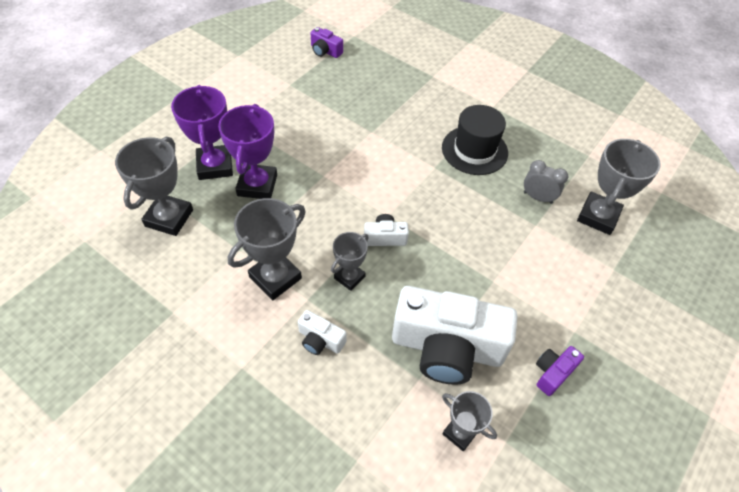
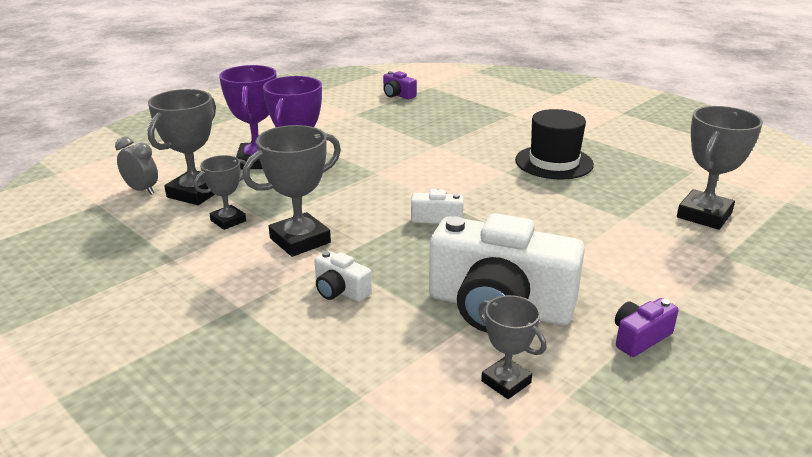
camera: 10 degrees right, 25 degrees down
grey trophy [331,232,369,291] -> grey trophy moved to [194,155,246,230]
grey clock [524,160,569,204] -> grey clock moved to [115,137,158,195]

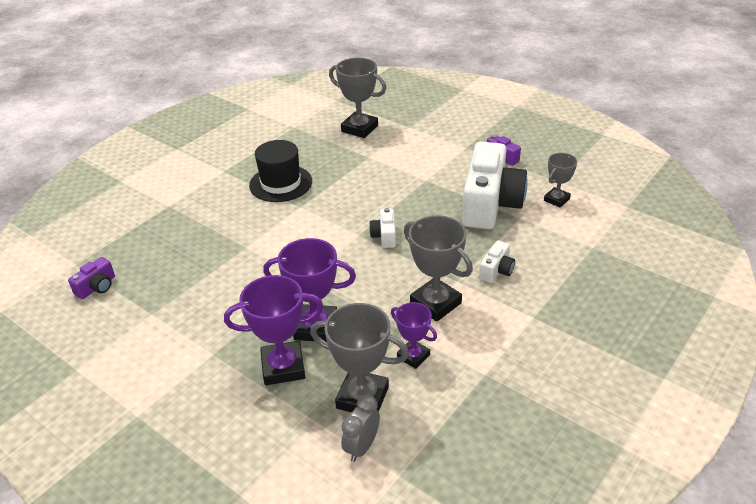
camera: 95 degrees left, 10 degrees up
grey trophy [194,155,246,230] -> purple trophy [391,302,437,369]

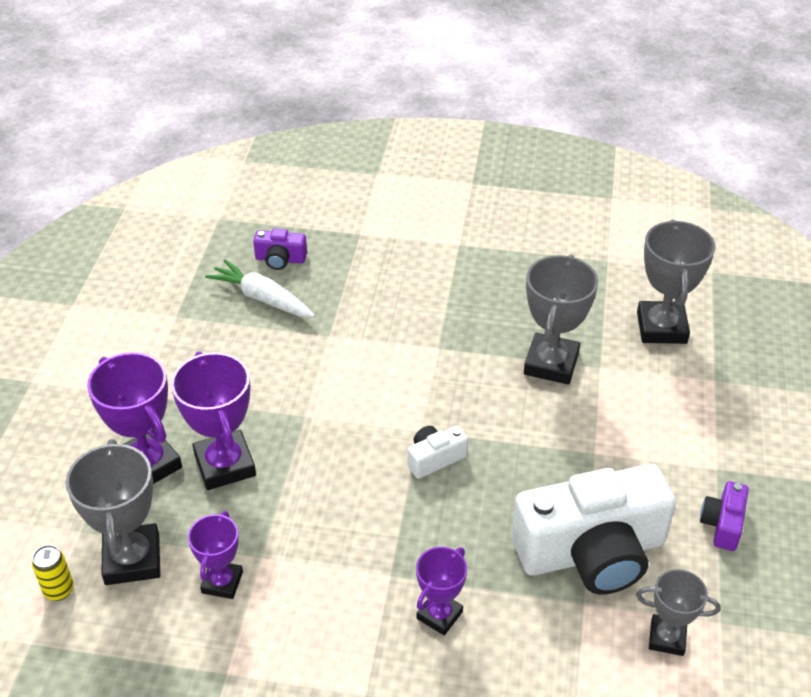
camera: 60 degrees right, 5 degrees up
purple camera [68,257,115,299] -> purple camera moved to [253,229,307,270]
black hat [249,140,312,202] -> none
grey clock [341,394,380,462] -> yellow can [32,545,74,601]
grey trophy [404,215,473,322] -> grey trophy moved to [524,255,598,385]
white camera [479,240,515,283] -> purple trophy [416,547,467,635]
none -> white carrot [205,259,315,318]

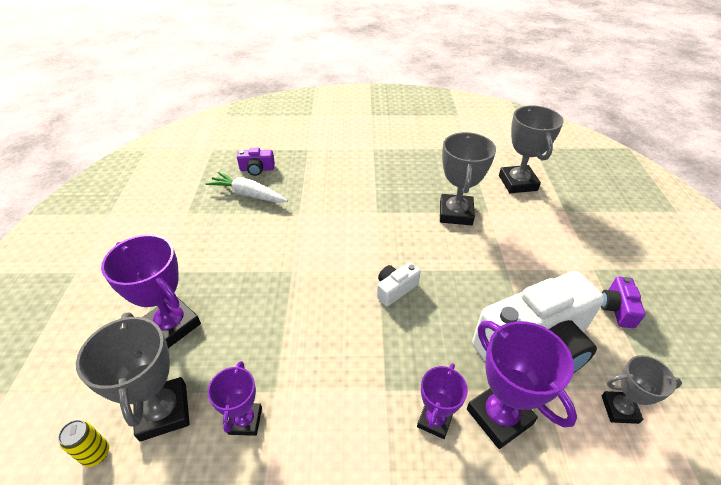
camera: 10 degrees left, 0 degrees up
purple trophy [171,351,256,490] -> purple trophy moved to [467,321,577,449]

